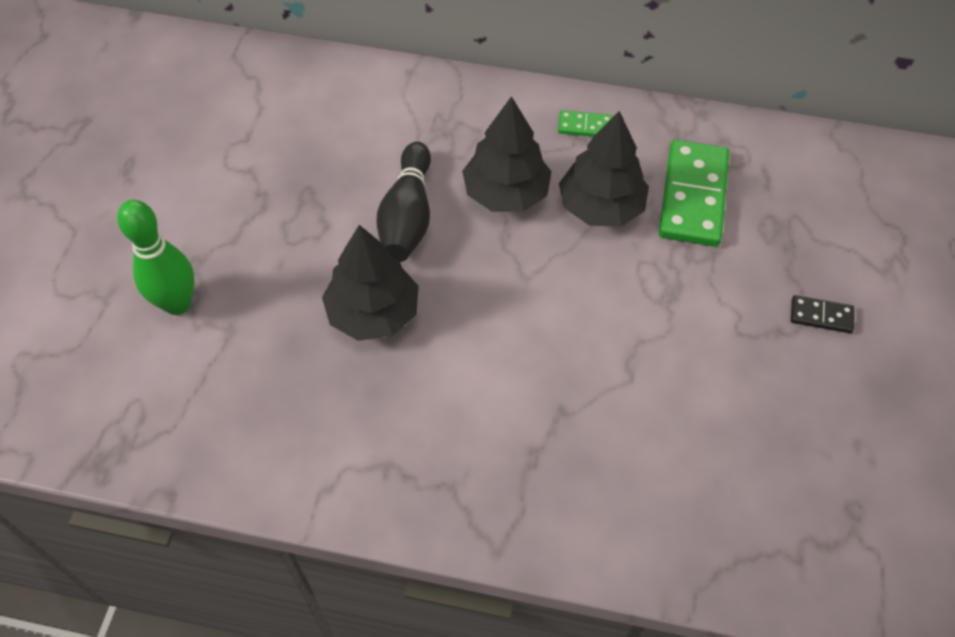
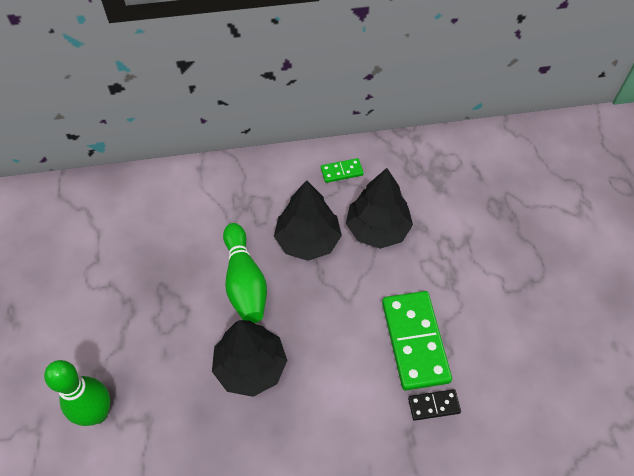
camera: 20 degrees left, 0 degrees up
black bowling pin [377,142,431,262] -> green bowling pin [223,223,267,323]
green domino [659,140,730,247] -> green domino moved to [382,291,452,391]
black domino [791,295,854,333] -> black domino moved to [408,389,461,421]

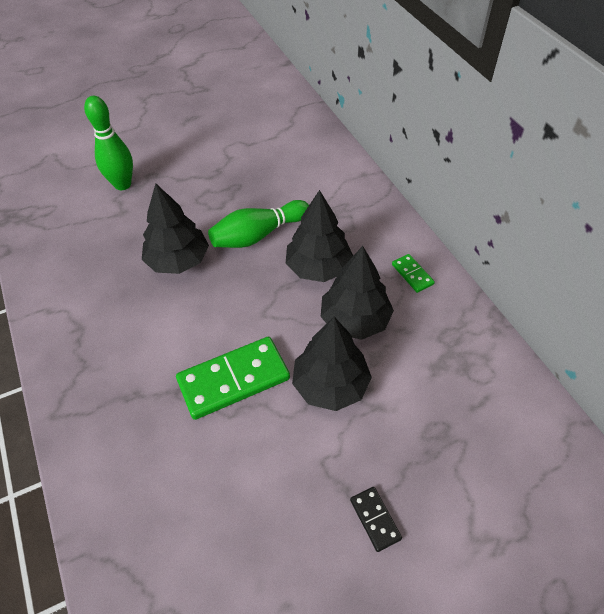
camera: 75 degrees right, 5 degrees down
black domino [408,389,461,421] -> black domino moved to [350,487,402,552]
none -> black tree [292,317,372,411]

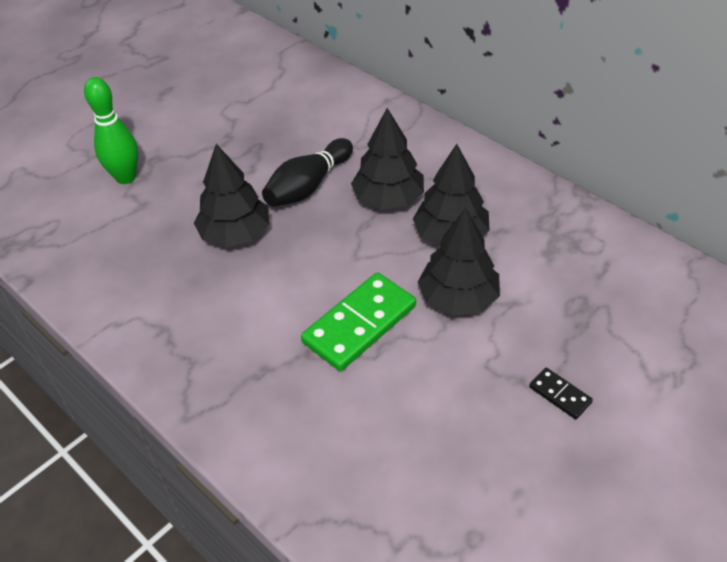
camera: 20 degrees left, 5 degrees down
green bowling pin [208,200,309,248] -> black bowling pin [262,138,353,207]
green domino [392,254,435,293] -> none

